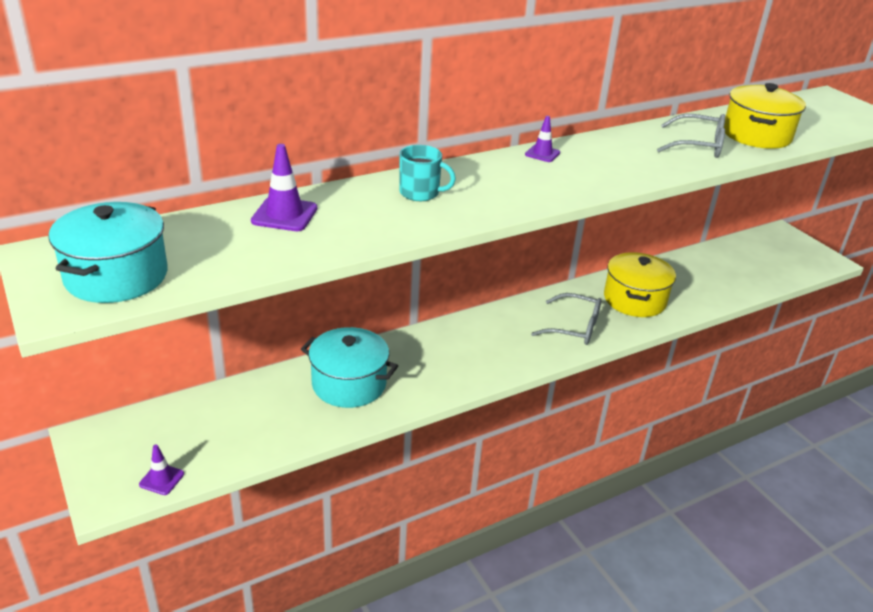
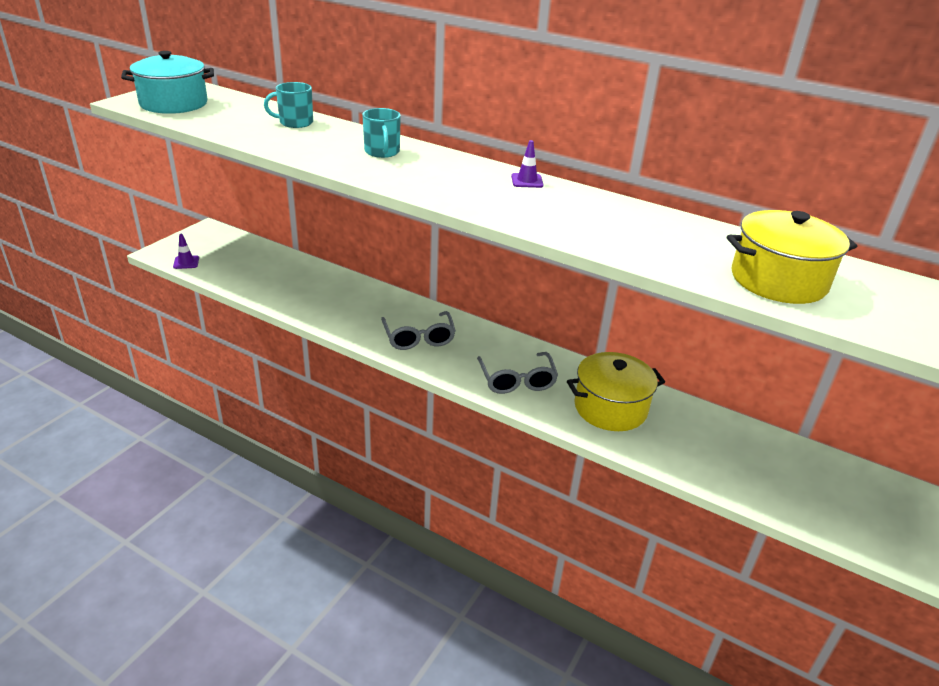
camera: 60 degrees right, 0 degrees up
purple traffic cone [251,144,318,231] -> turquoise mug [264,82,313,128]
turquoise pot [301,327,398,408] -> none
grey glasses [657,114,725,158] -> grey glasses moved to [381,311,456,350]

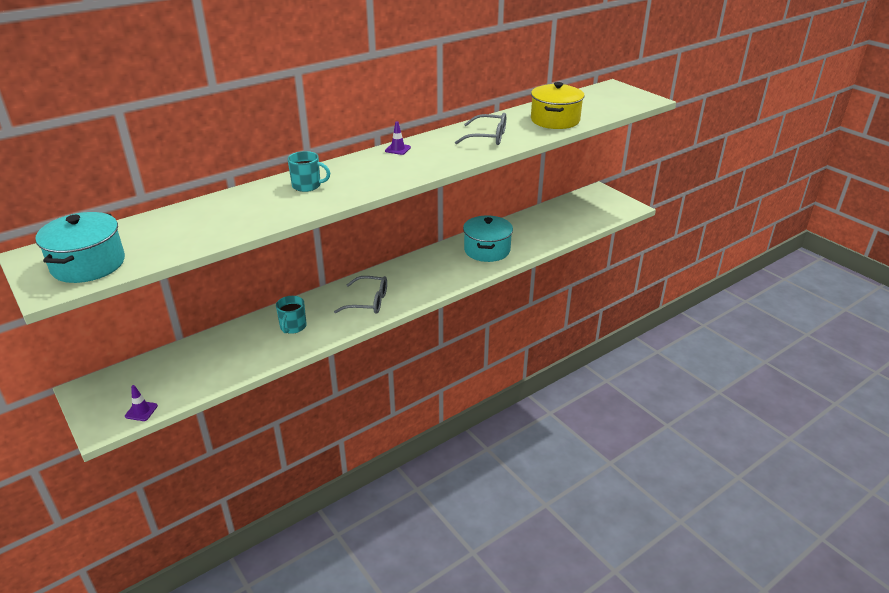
camera: 65 degrees left, 0 degrees up
turquoise mug [264,82,313,128] -> turquoise mug moved to [276,296,307,334]
grey glasses [477,352,558,394] -> grey glasses moved to [455,113,506,145]
yellow pot [567,352,665,431] -> turquoise pot [463,215,513,262]

